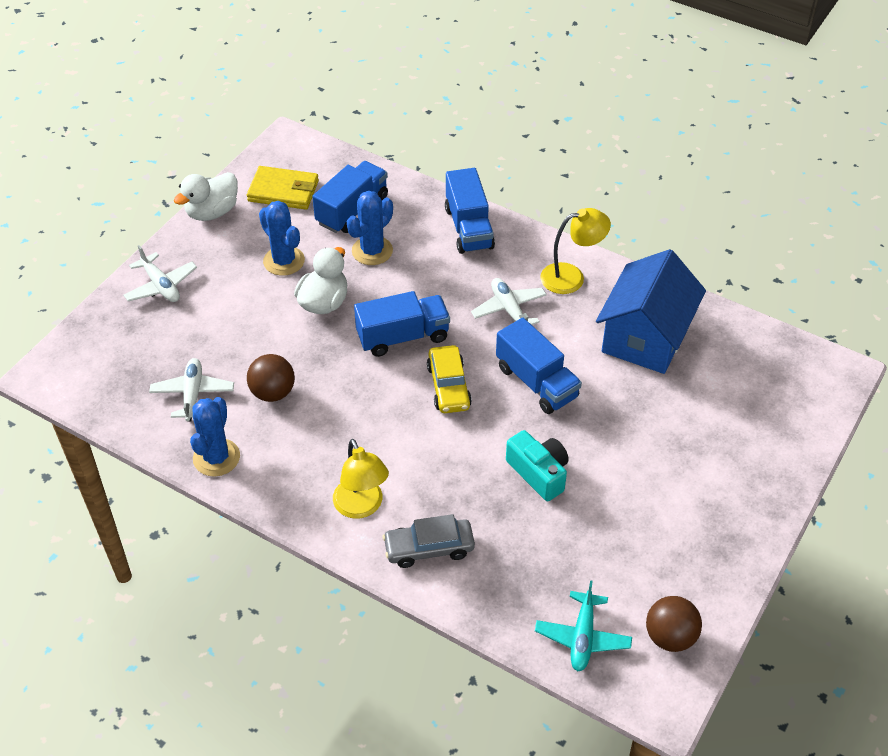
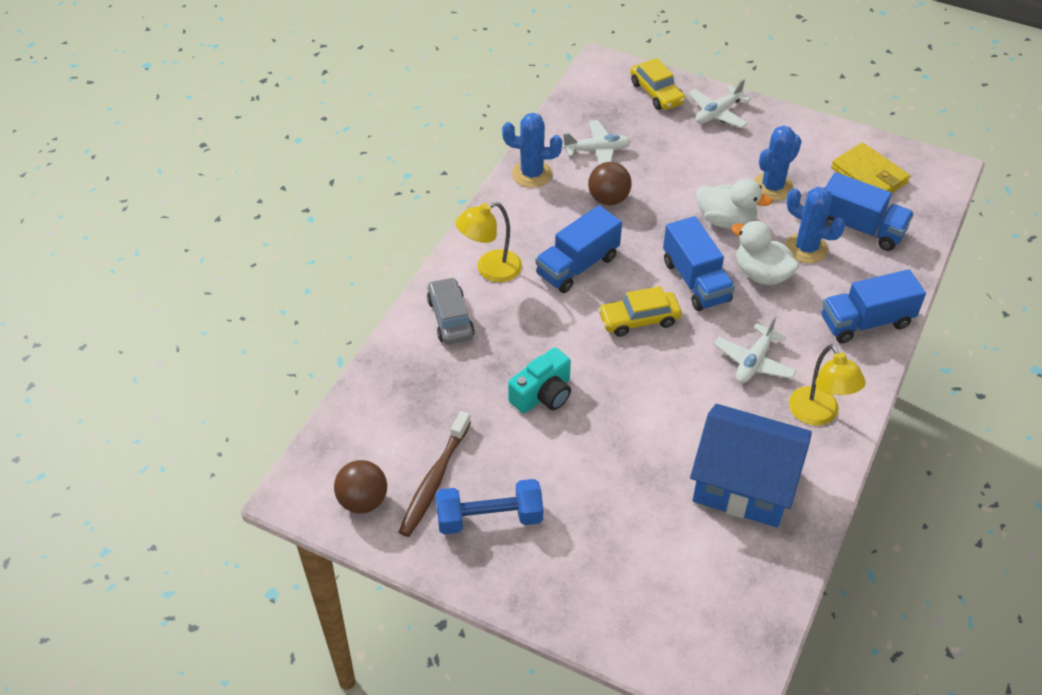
camera: 85 degrees right, 0 degrees up
white duck [174,172,238,221] -> white duck moved to [731,221,799,285]
yellow wallet [247,166,319,210] -> yellow wallet turned 45 degrees counterclockwise [831,142,910,193]
white plane [471,278,547,325] -> white plane turned 150 degrees clockwise [714,316,797,383]
blue truck [496,318,582,414] -> blue truck moved to [536,205,622,293]
turquoise plane [535,580,632,671] -> none
none -> brown toothbrush [399,411,471,537]
none -> blue dumbbell [436,479,543,534]
none -> yellow car [630,58,686,110]

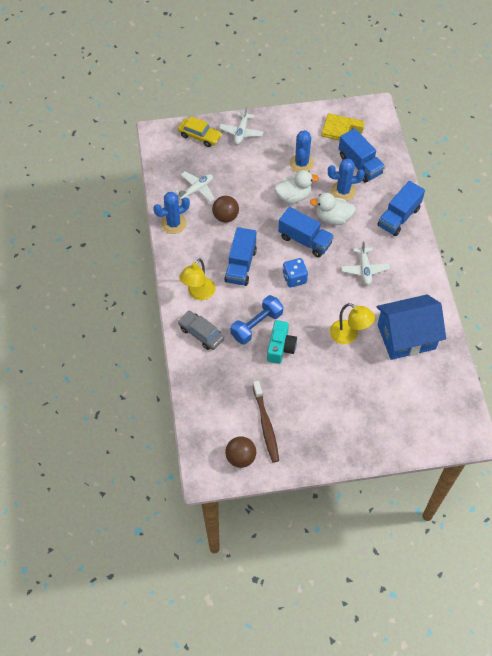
camera: 35 degrees left, 10 degrees up
blue dumbbell [436,479,543,534] -> blue dumbbell moved to [230,295,283,344]
yellow car [598,286,682,337] -> blue dice [283,258,308,288]
yellow lamp [789,344,866,426] -> yellow lamp moved to [330,303,375,344]
blue truck [825,172,914,251] -> blue truck turned 60 degrees clockwise [339,128,385,183]

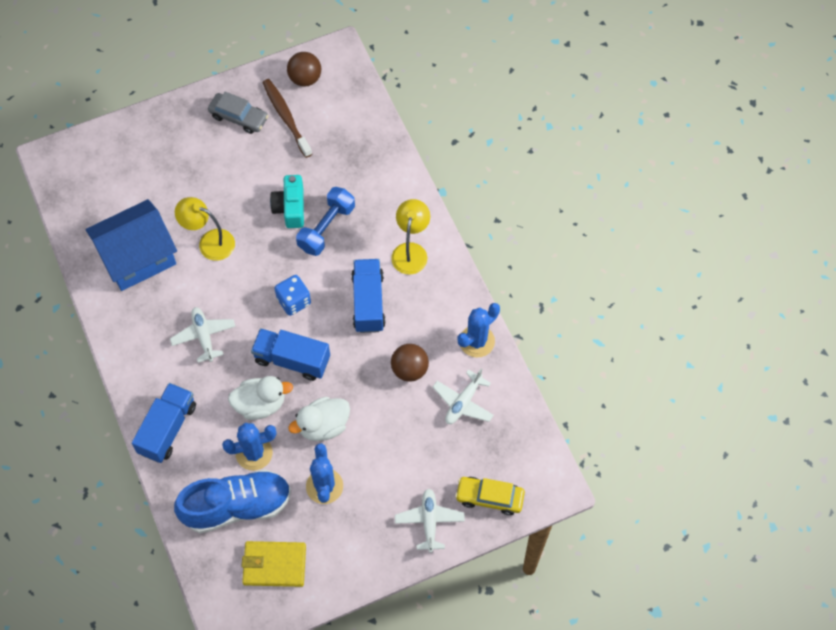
camera: 165 degrees right, 5 degrees up
grey car [178,311,224,350] -> grey car moved to [208,91,268,134]
blue truck [339,128,385,183] -> blue shoe [174,469,291,533]

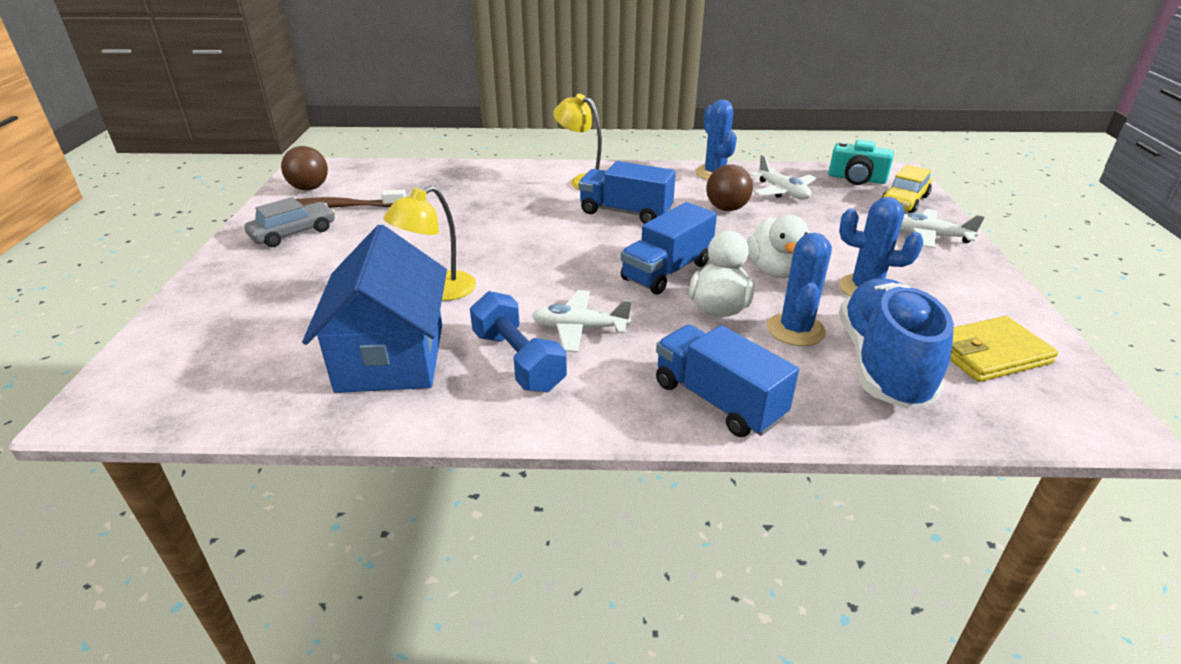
camera: 65 degrees left, 30 degrees down
yellow wallet [241,541,306,587] -> yellow wallet turned 45 degrees clockwise [950,316,1059,382]
turquoise camera [270,175,304,228] -> turquoise camera moved to [829,140,894,185]
blue dice [274,275,311,316] -> none
blue dumbbell [296,187,355,256] -> blue dumbbell moved to [470,291,567,392]

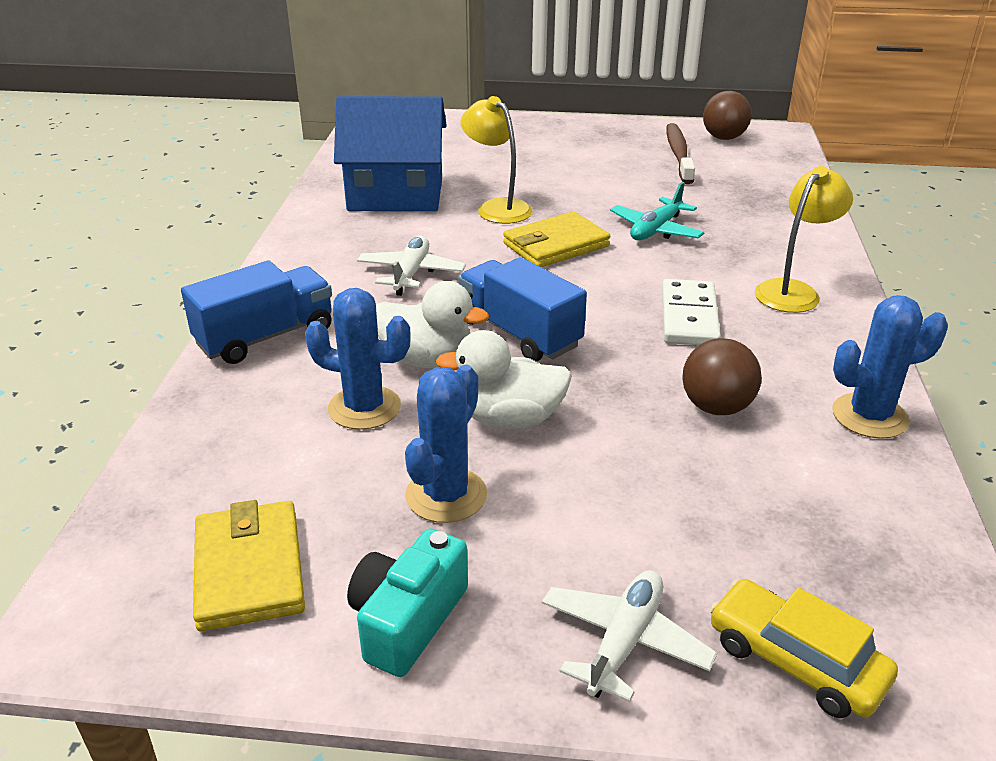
camera: 95 degrees right, 0 degrees up
grey car [244,197,335,247] -> none
blue dumbbell [470,291,567,392] -> none
blue truck [579,161,676,224] -> white domino [662,279,721,345]
white plane [750,155,816,200] -> none
turquoise camera [829,140,894,185] -> turquoise camera moved to [347,528,468,677]
blue shoe [839,279,954,409] -> none
none -> yellow wallet [503,211,610,267]
none -> turquoise plane [610,182,705,240]

